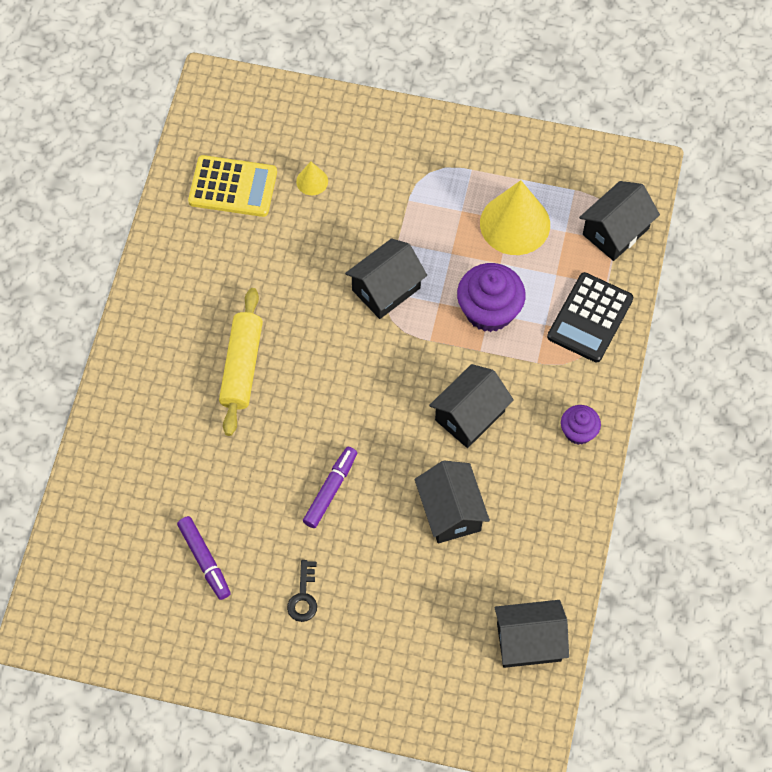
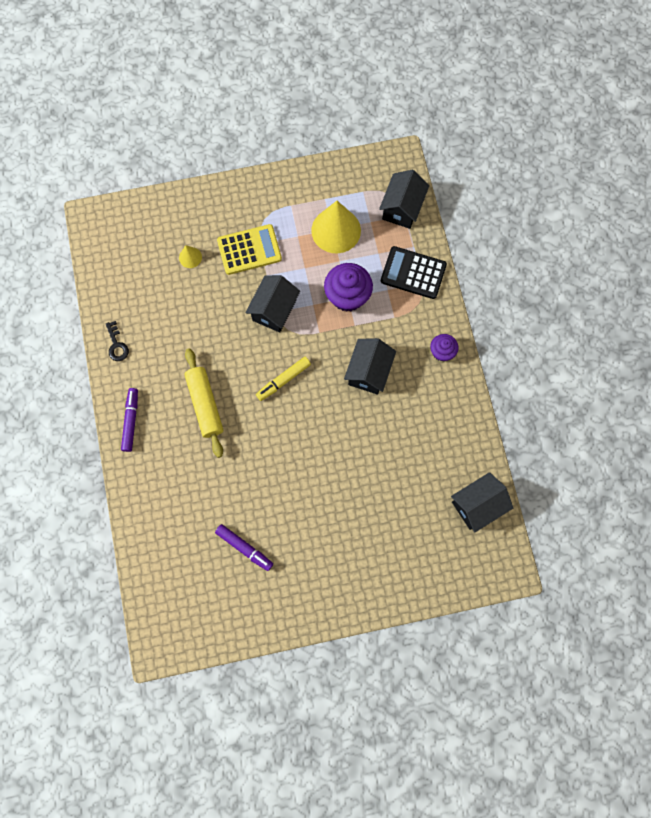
camera: 25 degrees left, 10 degrees up
yellow calculator [188,155,277,217] -> yellow calculator moved to [217,224,282,275]
black key [287,560,317,622] -> black key moved to [106,321,129,361]
purple marker [303,447,357,528] -> purple marker moved to [121,388,138,452]
black house [415,460,490,543] -> none
black calculator [547,272,633,362] -> black calculator turned 105 degrees clockwise [381,246,447,299]
none -> yellow marker [256,357,311,401]

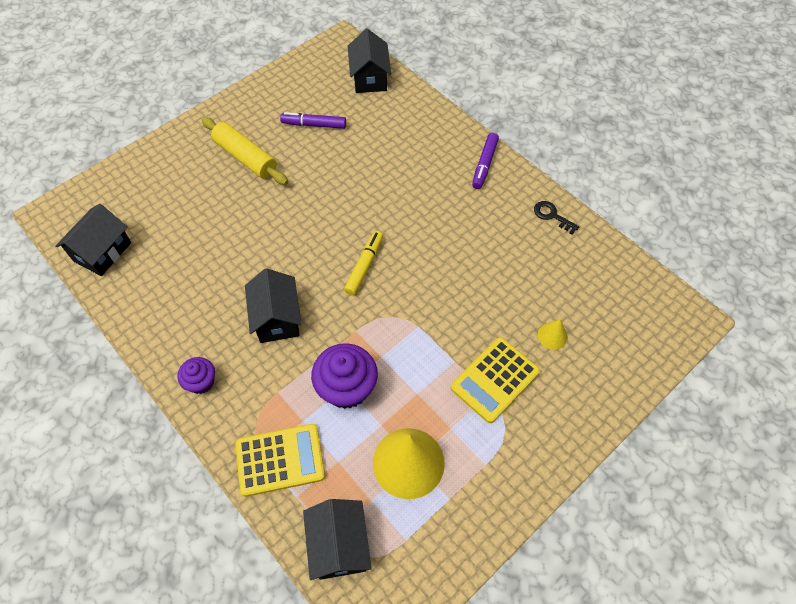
camera: 150 degrees right, 15 degrees down
purple marker [121,388,138,452] -> purple marker turned 45 degrees clockwise [472,133,499,189]
yellow rolling pin [184,348,223,458] -> yellow rolling pin moved to [202,117,288,185]
black house [246,275,300,333] -> black house moved to [348,28,391,93]
black calculator [381,246,447,299] -> yellow calculator [236,424,325,497]

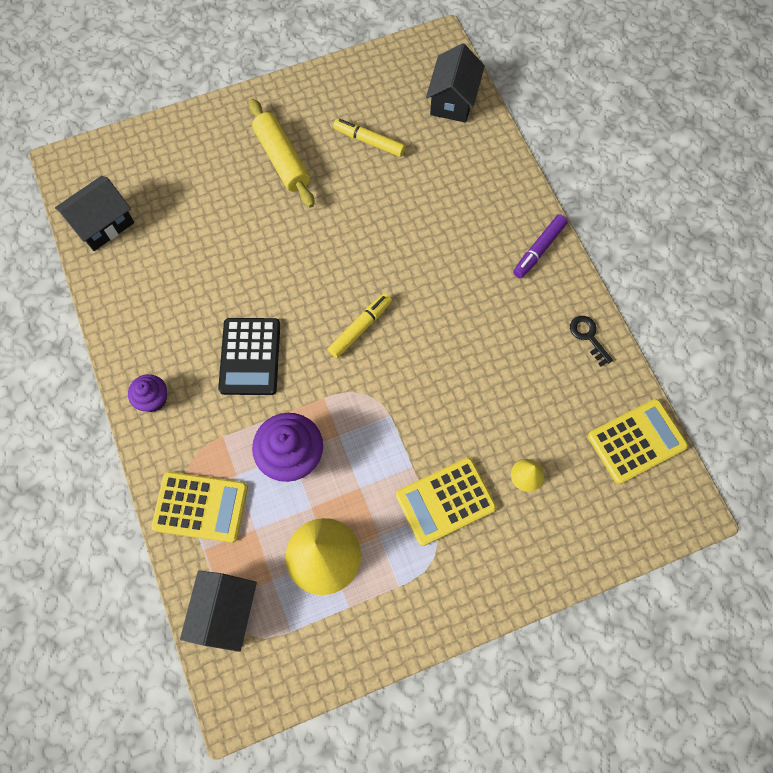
camera: 20 degrees right, 10 degrees up
black house [245,268,302,343] -> black calculator [218,318,280,395]
purple marker [280,112,346,129] -> yellow marker [333,118,405,157]
none -> yellow calculator [588,399,688,484]

